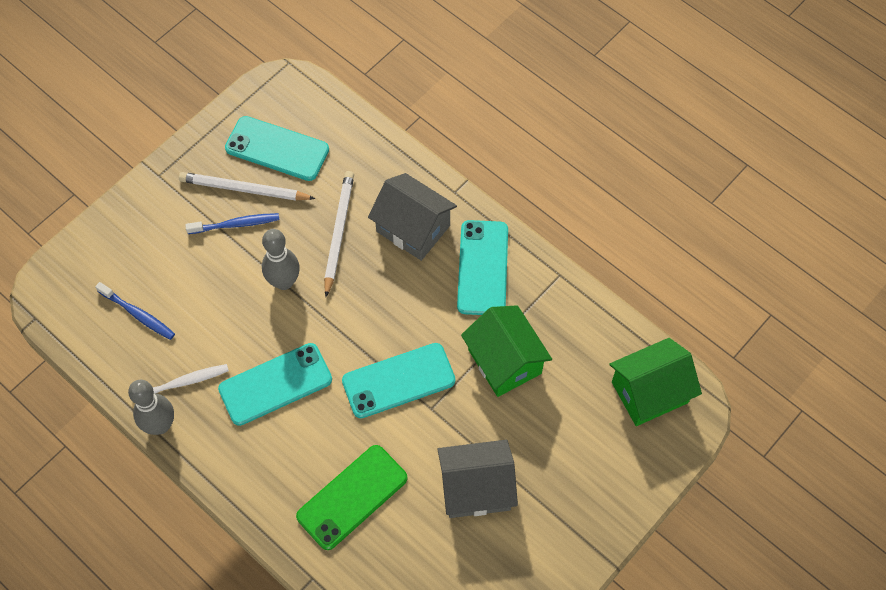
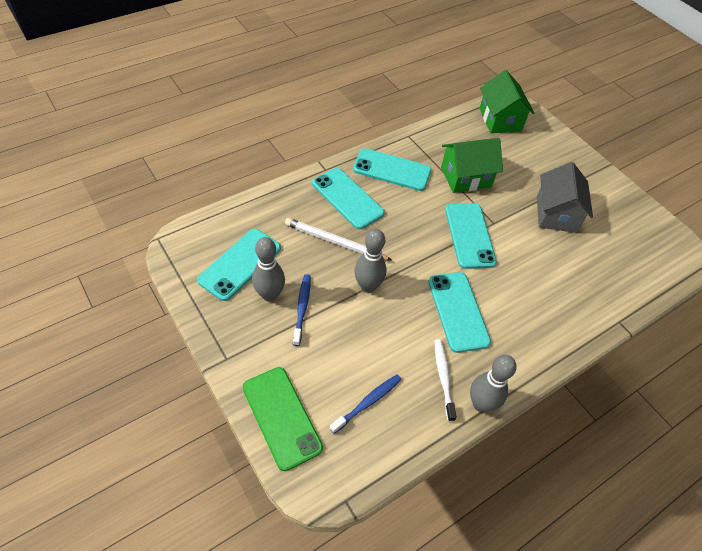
camera: 80 degrees left, 10 degrees down
white pencil [179,172,316,201] -> grey bowling pin [252,237,285,302]
green phone [296,445,408,550] -> green phone moved to [243,367,323,471]
grey house [368,173,457,261] -> turquoise phone [312,168,385,229]

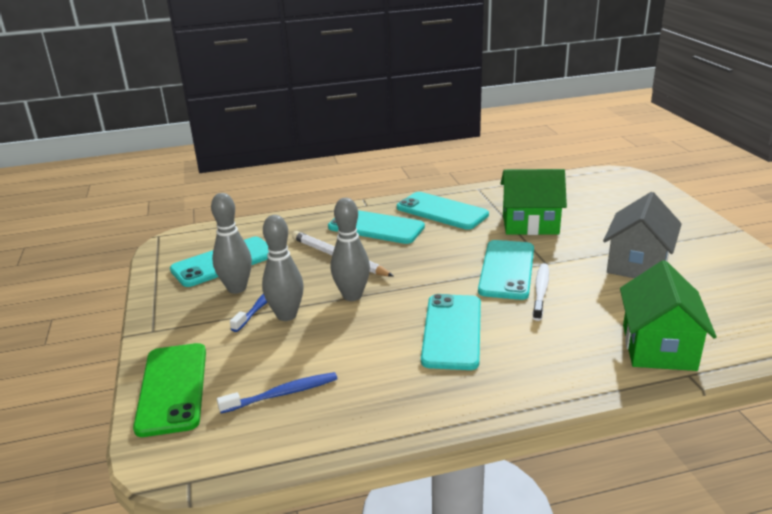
camera: 25 degrees right, 25 degrees down
turquoise phone [312,168,385,229] -> turquoise phone turned 45 degrees counterclockwise [328,210,425,244]
white toothbrush [435,340,457,422] -> white toothbrush moved to [533,263,549,321]
grey bowling pin [470,355,517,412] -> grey bowling pin moved to [262,215,304,321]
green house [479,70,534,133] -> green house moved to [620,260,717,371]

